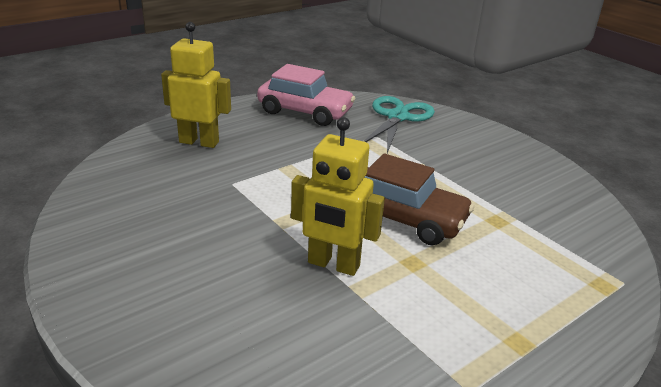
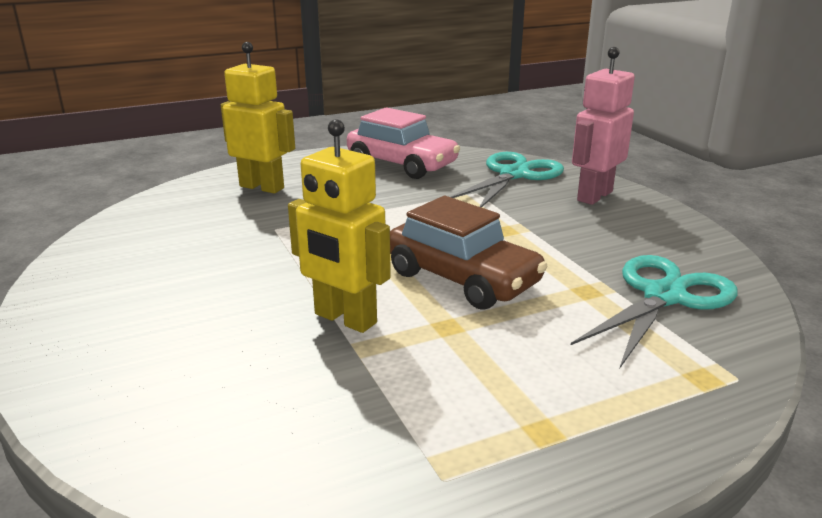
camera: 15 degrees right, 5 degrees down
none -> turquoise scissors [571,255,738,368]
none -> pink robot [572,47,635,205]

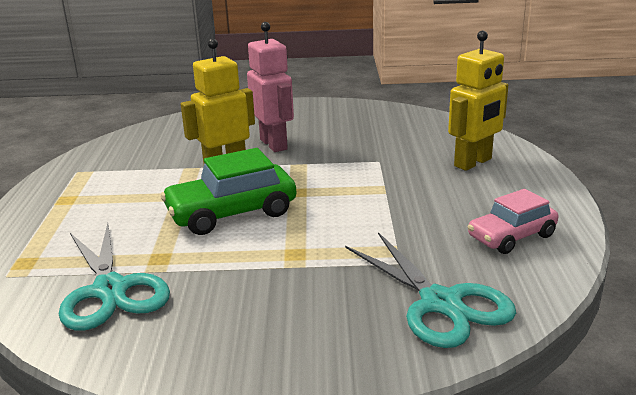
camera: 115 degrees right, 0 degrees up
pink car [347,107,460,179] -> pink car [468,189,559,254], size x0.66
brown car [390,196,547,310] -> green car [161,148,296,235]
pink robot [572,47,635,205] -> pink robot moved to [247,22,294,152]

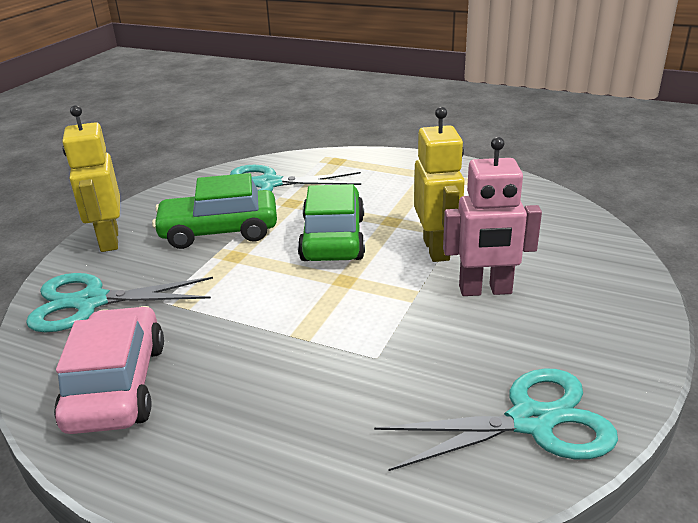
camera: 115 degrees right, 5 degrees up
yellow robot [448,30,508,171] -> yellow robot moved to [63,105,120,252]
pink car [468,189,559,254] -> pink car [54,306,164,434], size x1.52
none -> green car [152,173,277,249]
none -> turquoise scissors [374,368,618,471]

